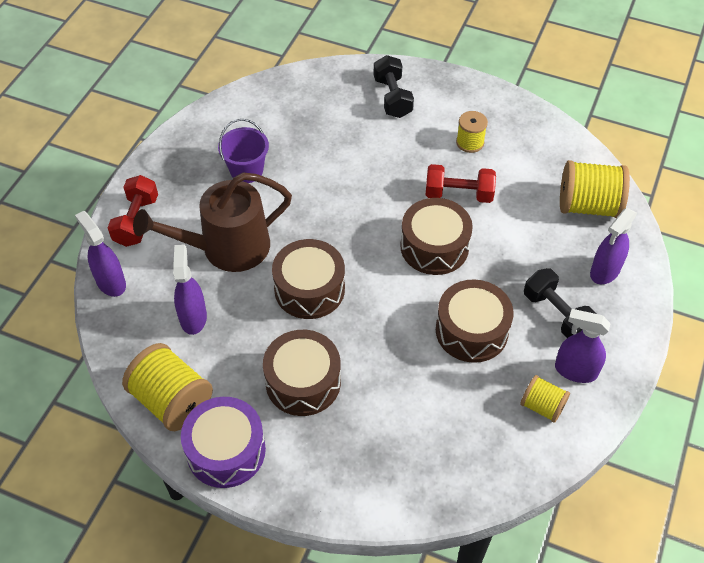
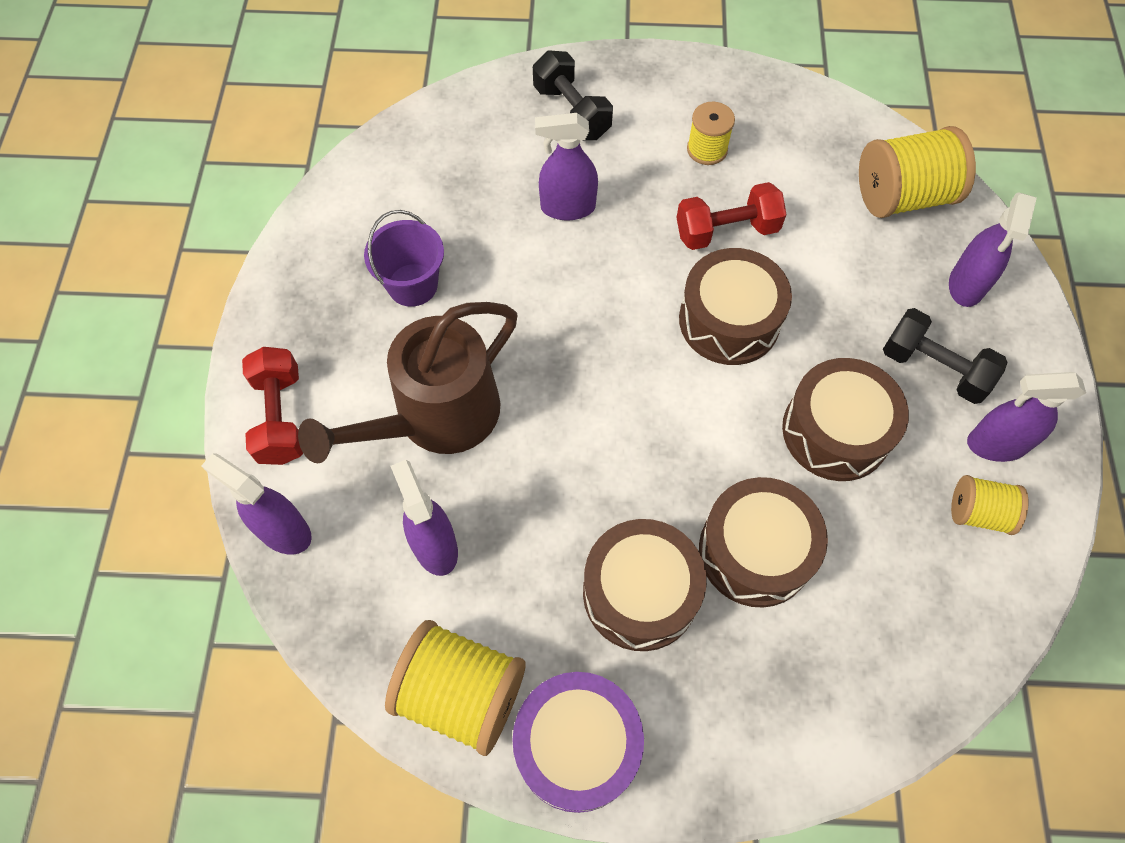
camera: 20 degrees left, 10 degrees up
brown drum [272,239,345,319] -> brown drum moved to [699,477,828,607]
none -> purple spray bottle [535,113,598,220]

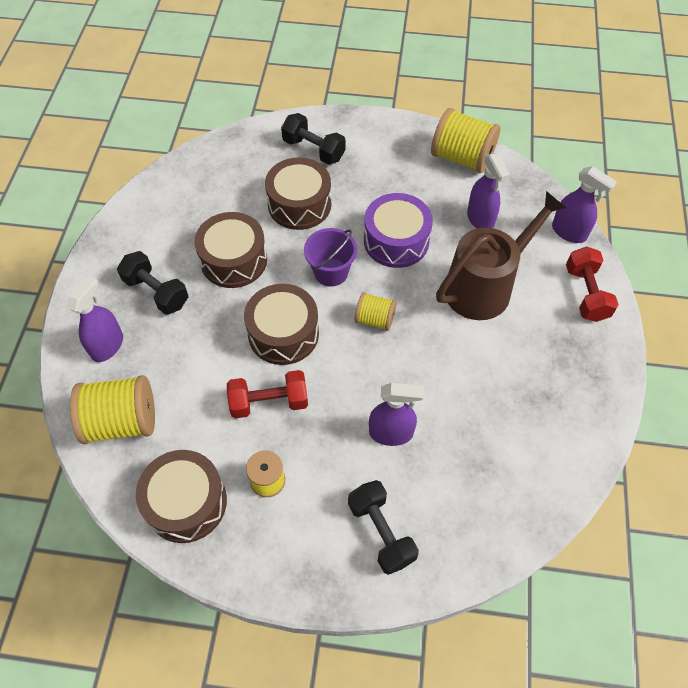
camera: 175 degrees left, 5 degrees down
purple bucket [364,210,444,307] -> purple bucket moved to [304,228,357,287]
purple drum [512,672,644,813] -> purple drum moved to [364,193,433,268]
brown drum [583,519,707,651] -> brown drum moved to [136,450,227,543]
yellow spool [951,475,1028,535] -> yellow spool moved to [355,292,397,331]
purple spray bottle [967,372,1086,462] -> none
none -> black dumbbell [281,113,346,165]

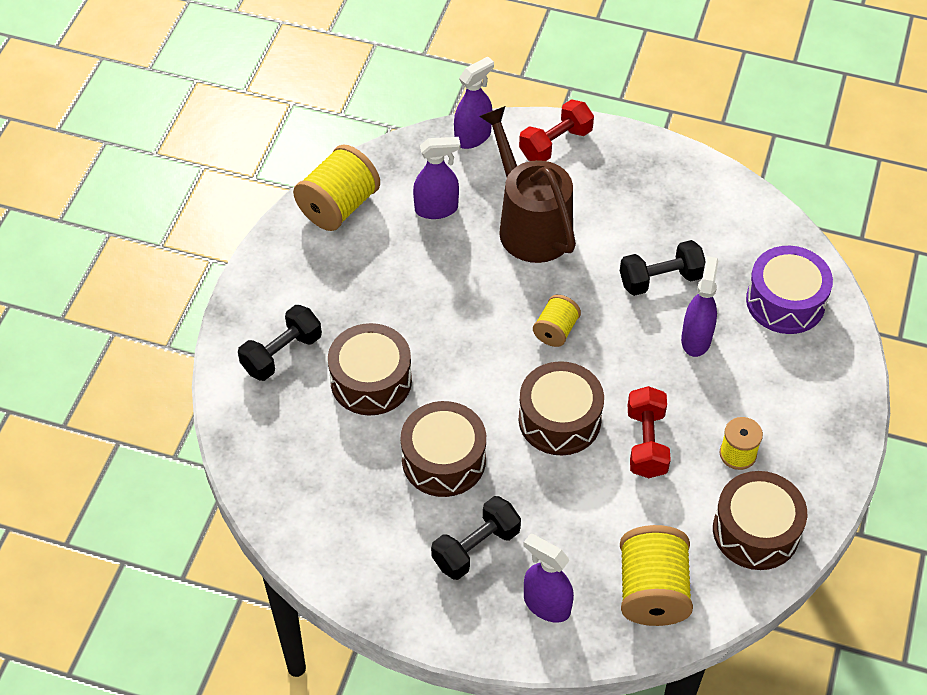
camera: 80 degrees left, 5 degrees down
purple bucket [304,228,357,287] -> none
black dumbbell [348,480,419,575] -> black dumbbell moved to [620,240,706,296]
purple drum [364,193,433,268] -> purple drum moved to [746,246,833,334]
red dumbbell [566,246,619,322] -> red dumbbell turned 45 degrees counterclockwise [519,99,594,161]

